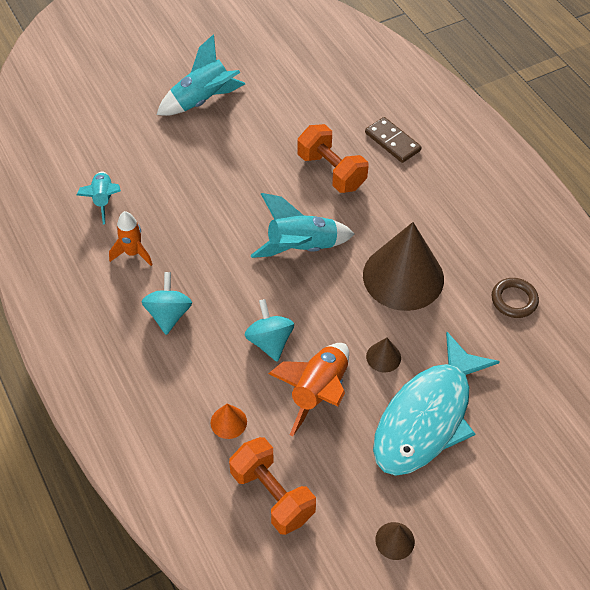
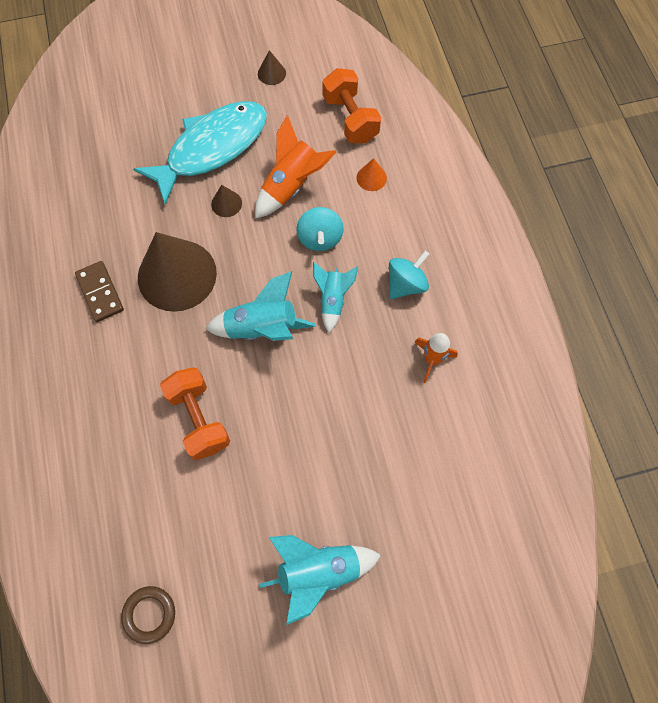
camera: 165 degrees left, 15 degrees up
turquoise rocket [77,171,121,224] -> turquoise rocket moved to [313,262,358,333]
turquoise spinning top [142,272,192,335] -> turquoise spinning top turned 150 degrees counterclockwise [389,251,430,299]
brown domino [365,117,422,163] -> brown domino moved to [75,261,124,322]
brown ring [492,278,539,318] -> brown ring moved to [121,586,175,644]

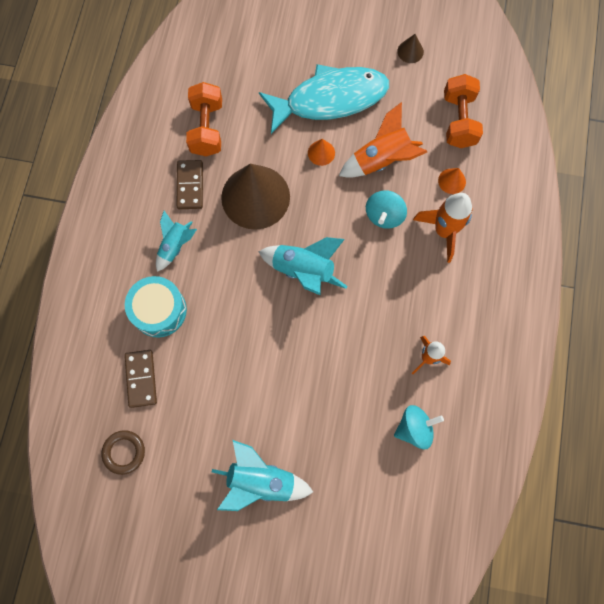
camera: 25 degrees right, 5 degrees up
orange dumbbell [160,367,230,460] -> orange dumbbell moved to [186,82,222,156]
brown cone [211,185,242,217] -> orange cone [308,139,335,166]
turquoise rocket [313,262,358,333] -> turquoise rocket moved to [156,211,197,272]
turquoise spinning top [389,251,430,299] -> turquoise spinning top moved to [394,405,444,449]
none -> turquoise drum [125,276,187,338]
none -> brown domino [125,350,157,408]
none -> orange rocket [413,193,473,263]

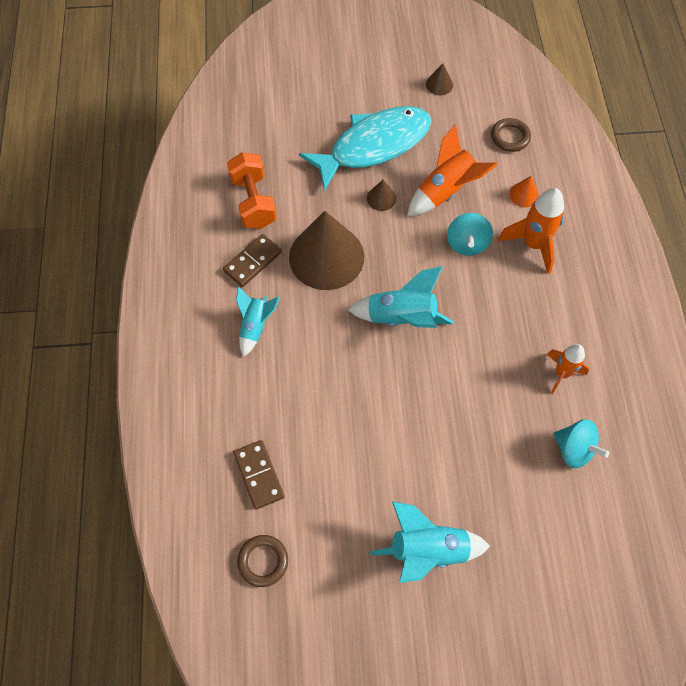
camera: 15 degrees left, 10 degrees down
turquoise drum [125,276,187,338] -> none
brown domino [176,160,203,209] -> brown domino turned 60 degrees clockwise [223,234,282,287]
orange cone [308,139,335,166] -> brown cone [367,180,396,211]
turquoise spinning top [394,405,444,449] -> turquoise spinning top turned 75 degrees clockwise [554,419,609,468]
orange dumbbell [444,74,483,148] -> brown ring [491,118,531,152]

